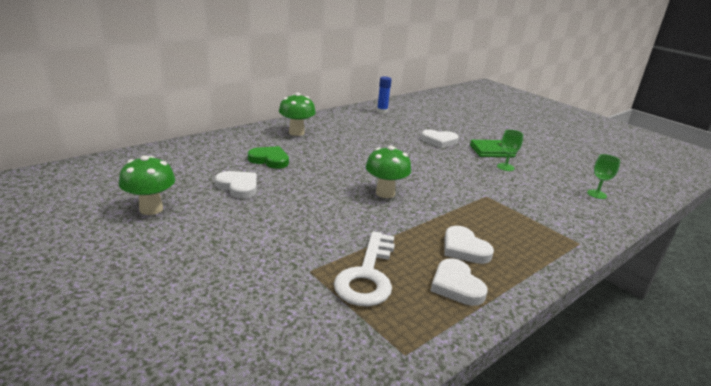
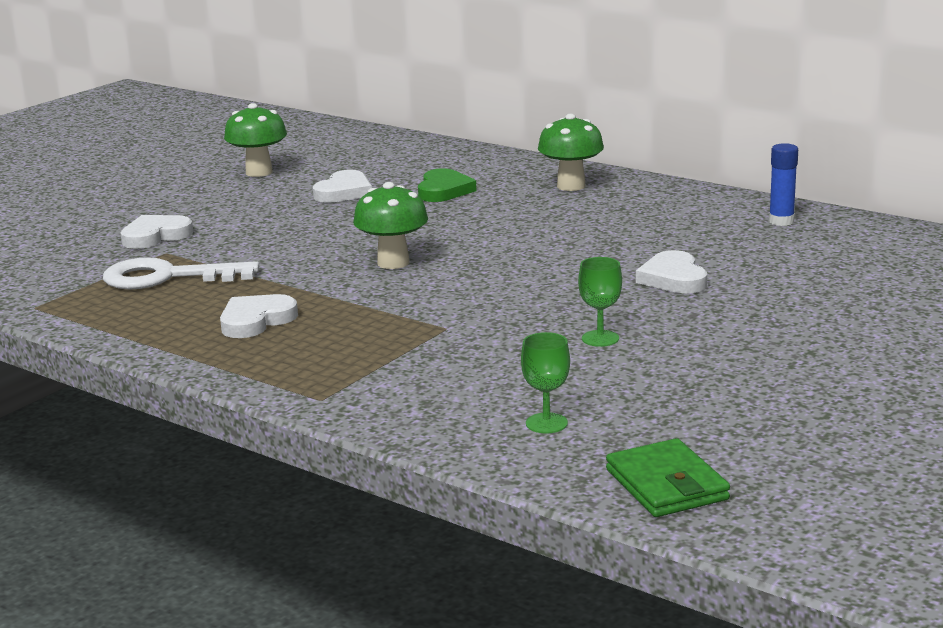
camera: 80 degrees right, 5 degrees down
white heart [431,258,487,306] -> white heart moved to [121,215,193,249]
green wallet [470,140,517,157] -> green wallet moved to [606,438,730,517]

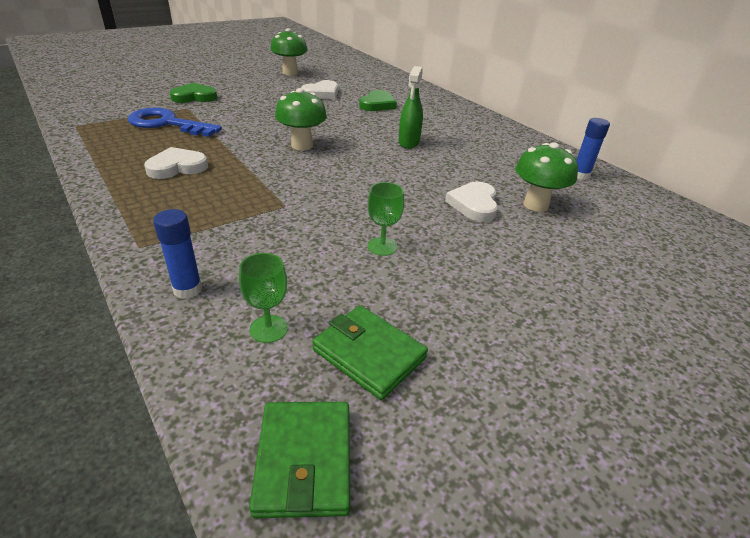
camera: 15 degrees right, 15 degrees up
white key [103,257,259,290] -> blue key [128,108,222,137]
white heart [121,215,193,249] -> green heart [170,83,217,103]
green mushroom [538,114,604,191] -> green mushroom moved to [515,142,578,212]
none -> blue glue stick [153,209,202,299]
none -> green wallet [312,305,428,400]
none -> green spray bottle [398,66,423,149]

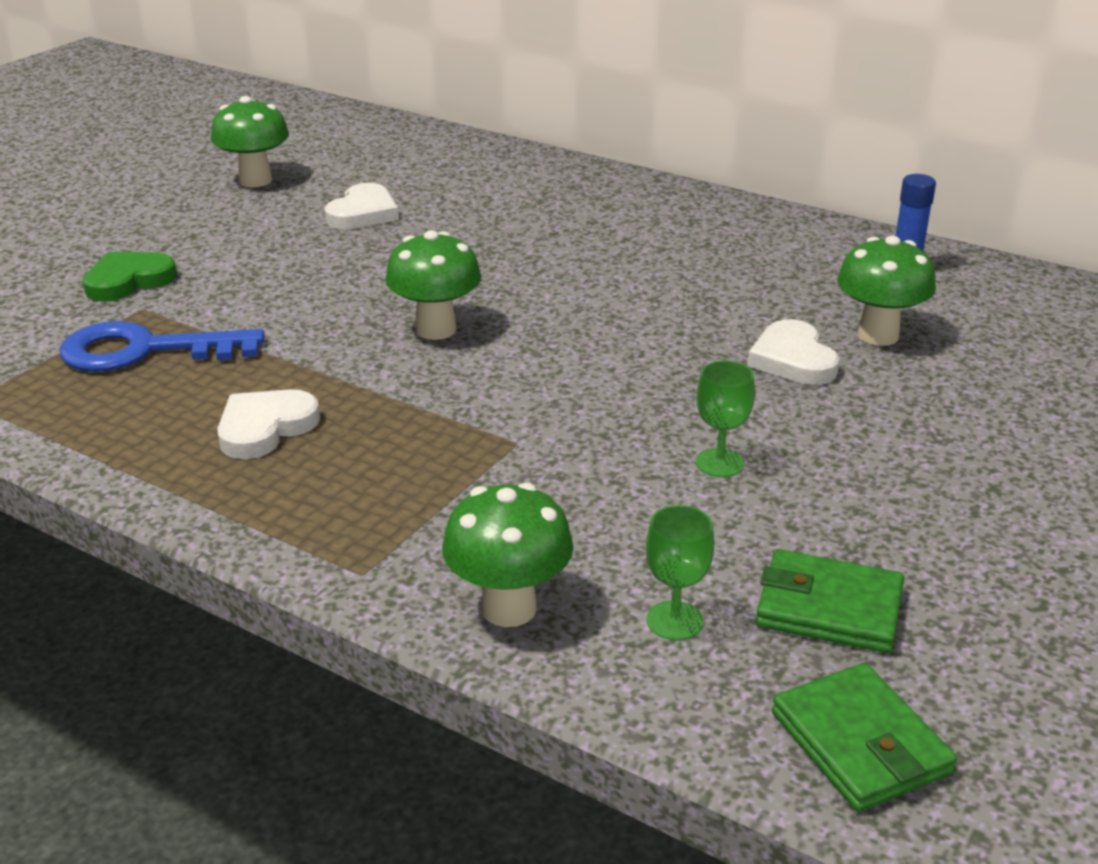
camera: 20 degrees left, 5 degrees down
blue glue stick [153,209,202,299] -> green mushroom [442,482,574,627]
green heart [359,90,397,111] -> none
green spray bottle [398,66,423,149] -> none

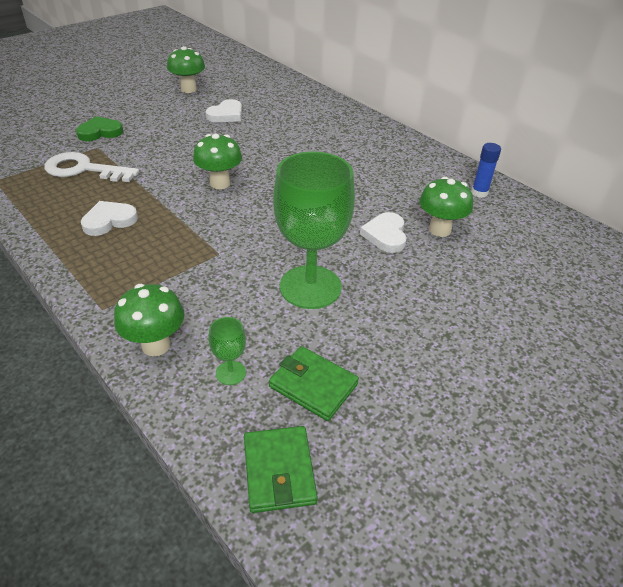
camera: 15 degrees right, 10 degrees up
blue key [60,321,265,372] -> white key [44,152,139,182]
green goblet [696,361,755,477] -> green goblet [273,152,355,309], size x2.41

